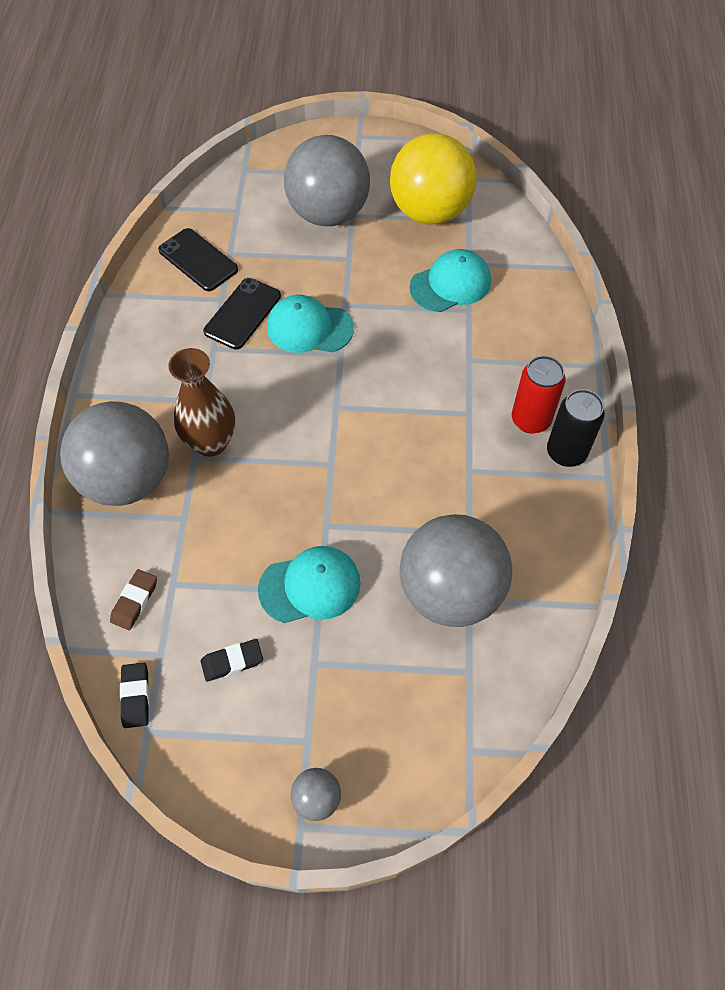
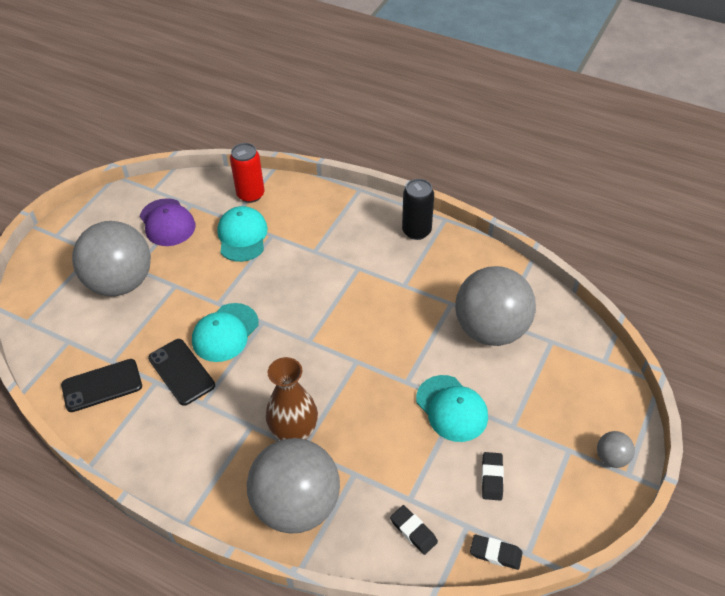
camera: 65 degrees left, 10 degrees down
brown eraser [110,569,157,630] -> black eraser [390,505,438,555]
turquoise cap [258,546,361,623] -> turquoise cap turned 135 degrees clockwise [416,375,488,442]
yellow ball [390,133,477,224] -> purple cap [140,198,195,246]
red can [512,356,566,434] -> red can moved to [230,143,265,203]

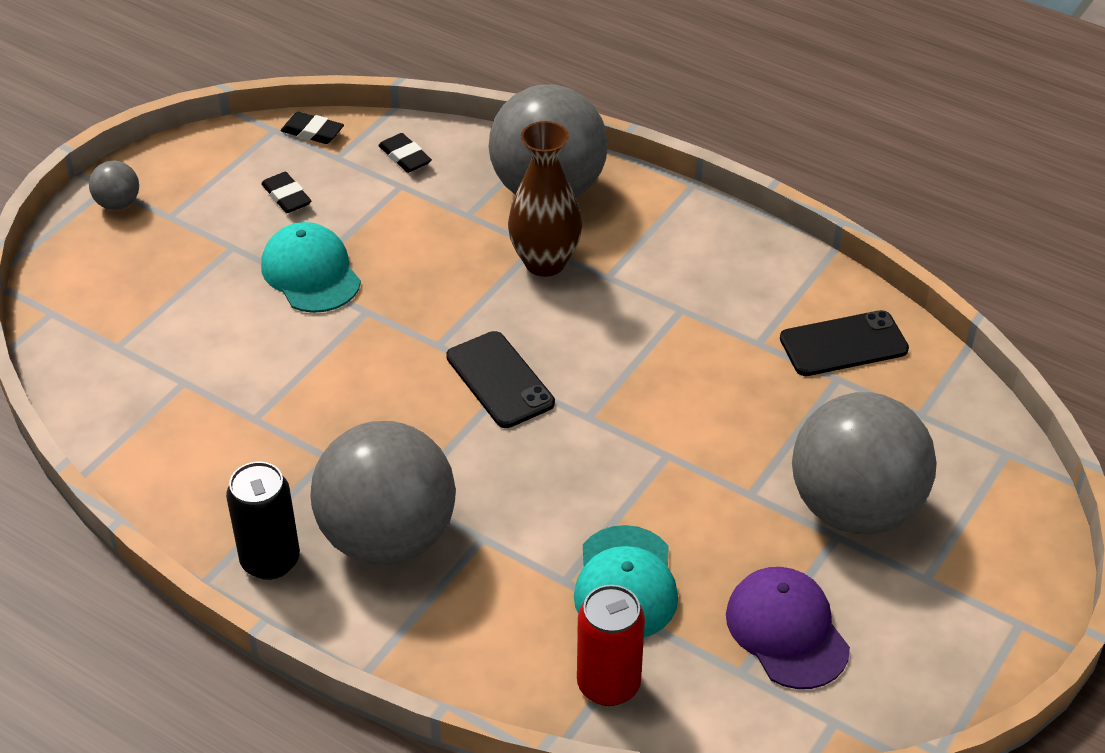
camera: 175 degrees left, 5 degrees down
black phone [148,339,215,406] -> black phone moved to [446,331,555,428]
turquoise cap [192,303,259,362] -> none
grey ball [455,266,536,346] -> grey ball moved to [310,421,456,565]
black eraser [482,452,504,501] -> black eraser turned 45 degrees counterclockwise [261,172,311,213]

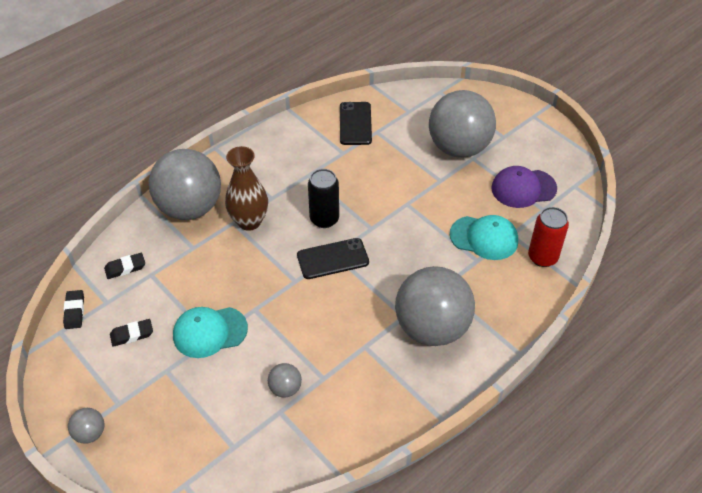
camera: 75 degrees left, 5 degrees up
black can [226,461,300,580] -> black can moved to [308,169,339,228]
black eraser [281,112,344,144] -> black eraser turned 45 degrees counterclockwise [63,290,84,329]
none -> grey ball [268,363,302,398]

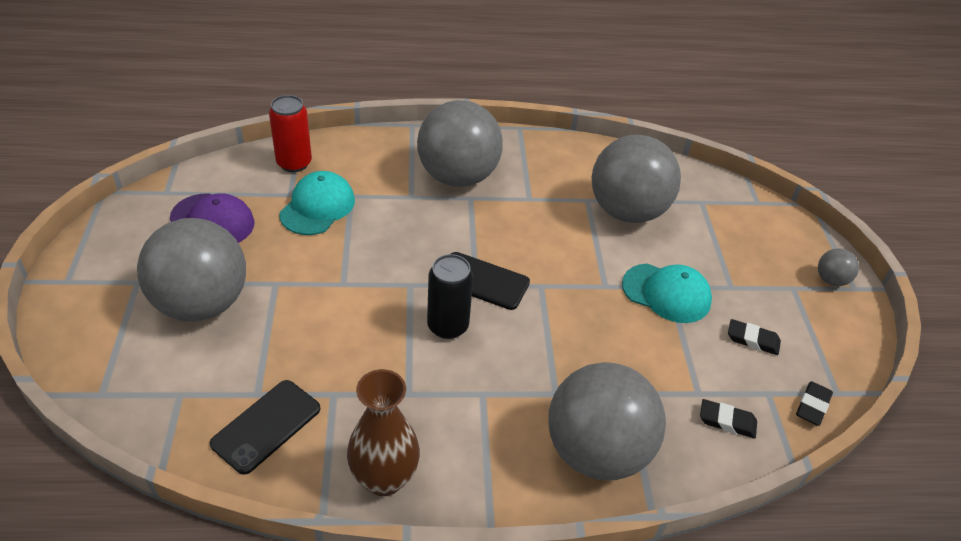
camera: 145 degrees left, 5 degrees down
brown vase [225,146,268,231] -> brown vase moved to [347,369,420,496]
grey ball [268,363,302,398] -> grey ball [592,135,681,223], size x2.42
turquoise cap [450,215,518,260] -> turquoise cap turned 60 degrees clockwise [279,171,355,235]

